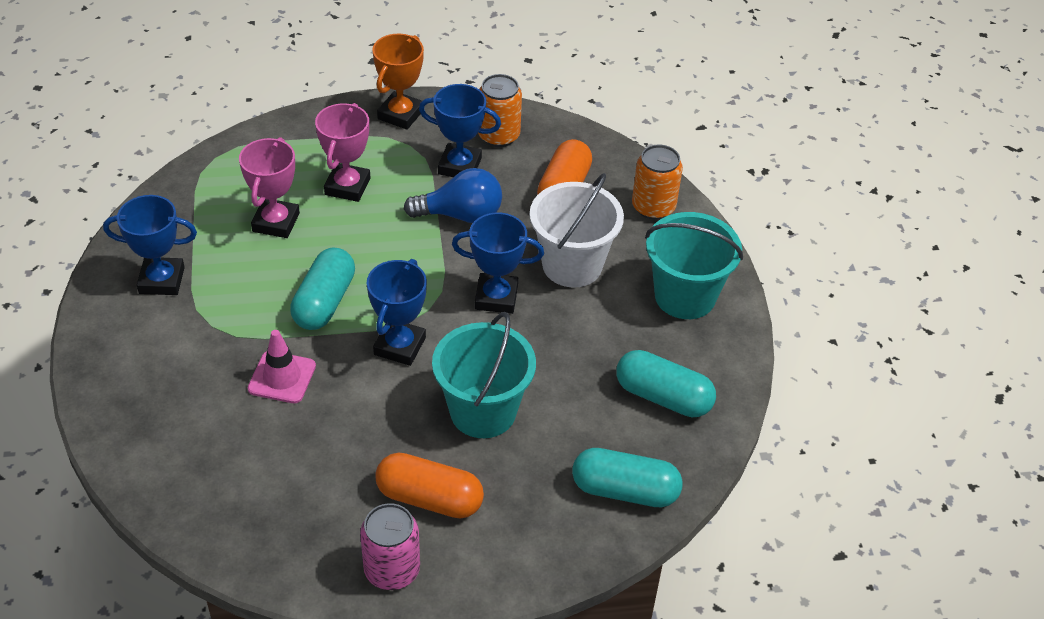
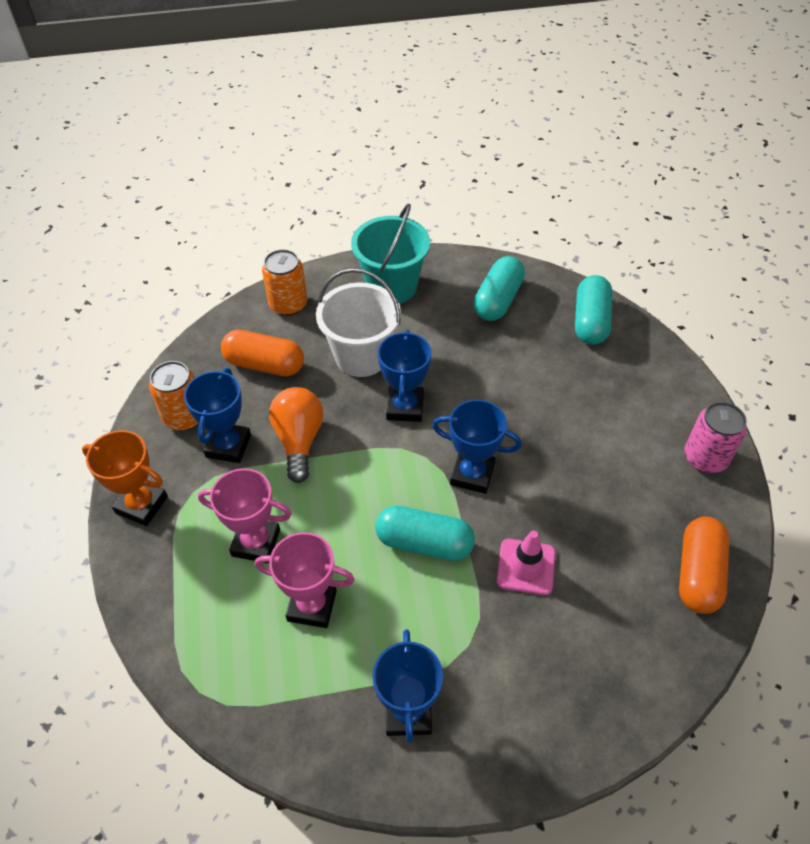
camera: 90 degrees left, 5 degrees up
orange capsule [375,453,484,519] -> orange capsule moved to [679,517,730,614]
blue light bulb [404,168,502,223] -> orange light bulb [269,387,324,483]
turquoise bucket [432,312,536,438] -> none

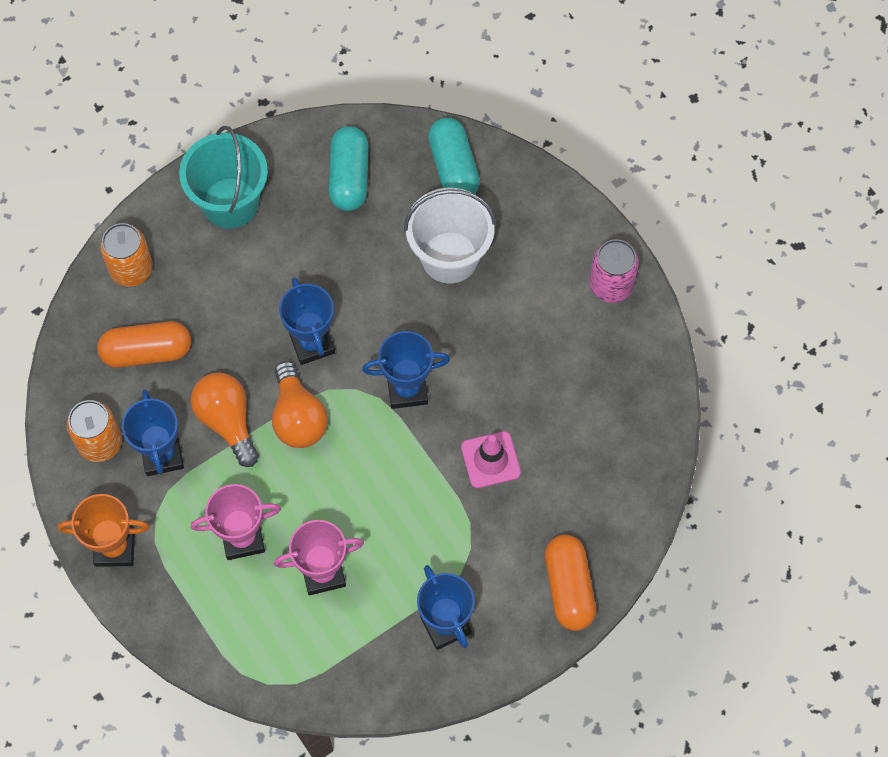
camera: 25 degrees left, 15 degrees up
white bucket [316,268,401,377] -> white bucket moved to [404,188,496,283]
turquoise capsule [375,505,475,561] -> none
orange capsule [679,517,730,614] -> orange capsule moved to [545,534,596,631]
none -> orange light bulb [272,361,328,448]

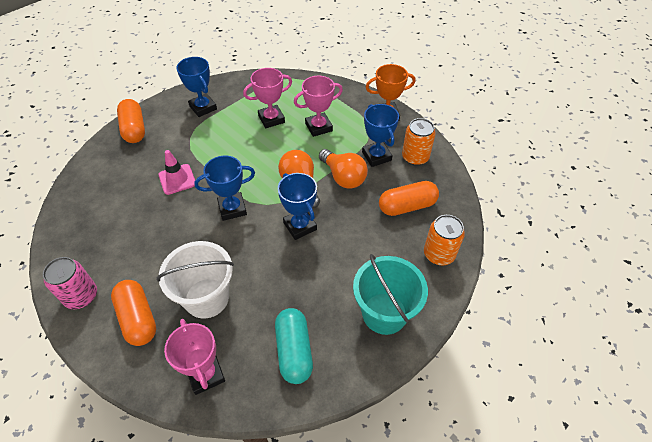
camera: 170 degrees right, 15 degrees down
turquoise capsule [428,117,480,194] -> pink trophy [164,319,225,395]
none -> orange capsule [111,280,156,346]

